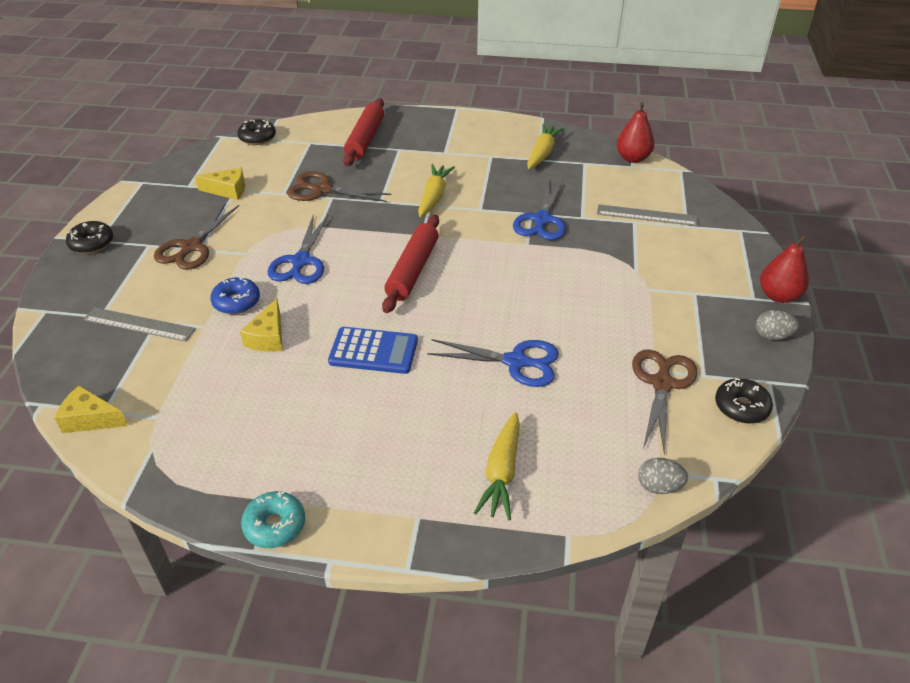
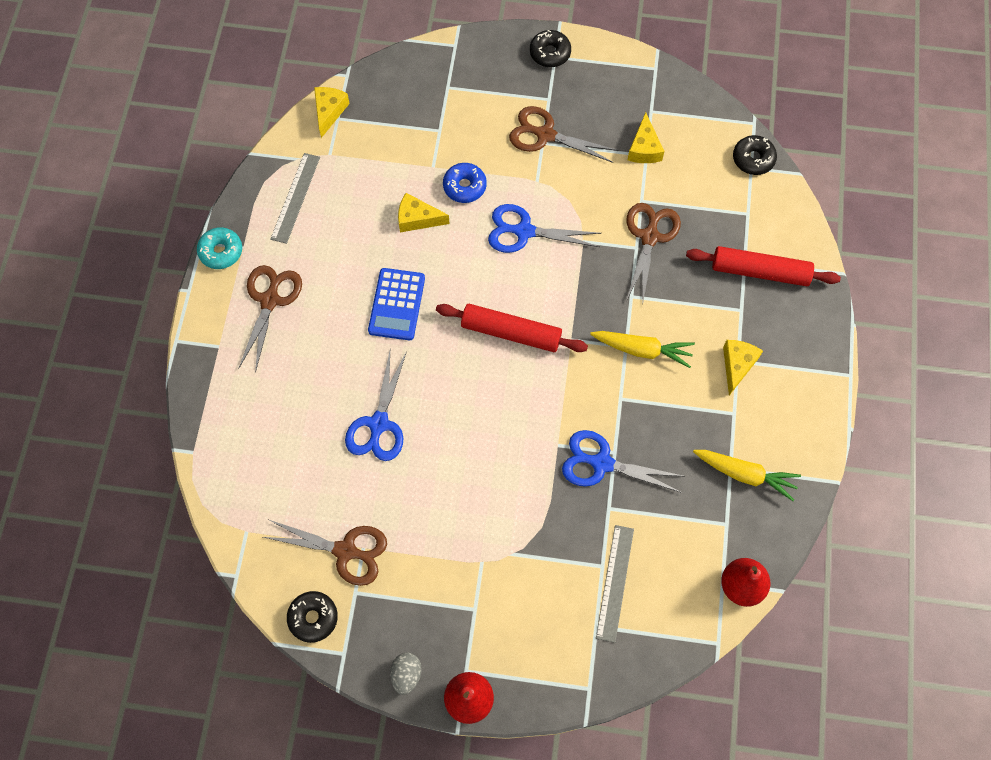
camera: 90 degrees right, 25 degrees up
grey ruler [83,307,196,342] -> grey ruler moved to [270,153,320,244]
yellow carrot [474,412,520,520] -> none
grey egg [638,458,688,494] -> none
none -> brown scissors [238,265,302,373]
none -> yellow cheese [723,340,763,395]

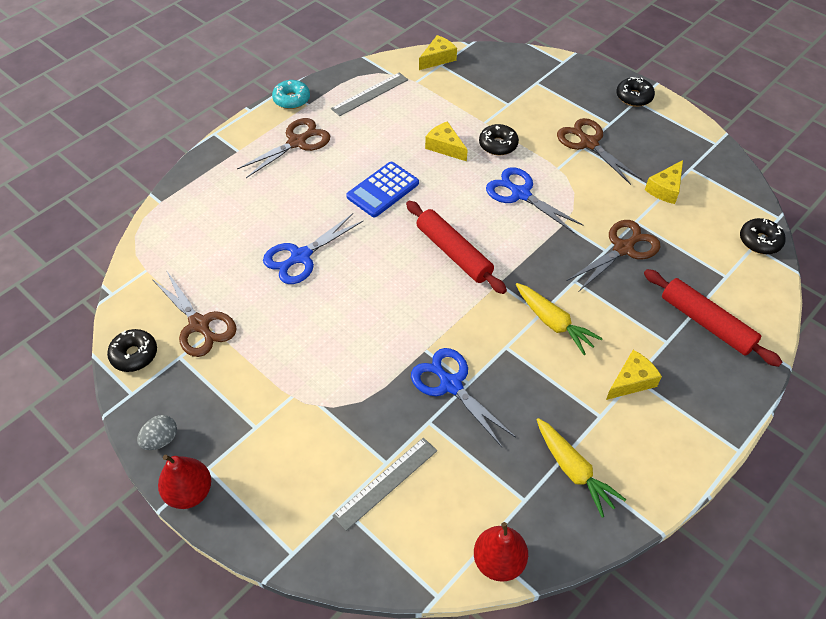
camera: 35 degrees right, 15 degrees down
blue donut [443,163,487,203] -> black donut [479,124,519,155]

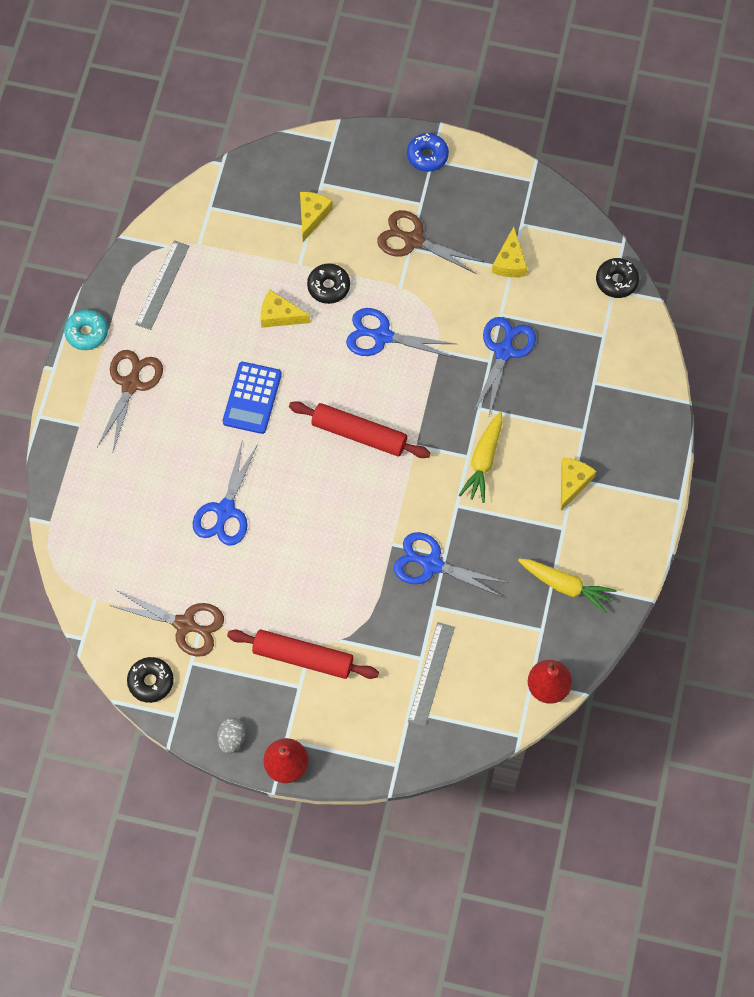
camera: 30 degrees left, 15 degrees up
yellow cheese [419,35,457,70] -> yellow cheese moved to [300,192,333,242]
yellow carrot [516,283,603,355] -> yellow carrot turned 90 degrees clockwise [459,411,503,503]
brown scissors [567,220,660,291] -> blue scissors [473,317,536,416]
black donut [616,77,655,107] -> blue donut [407,133,449,172]
red rolling pin [644,269,782,367] -> red rolling pin moved to [227,630,379,679]

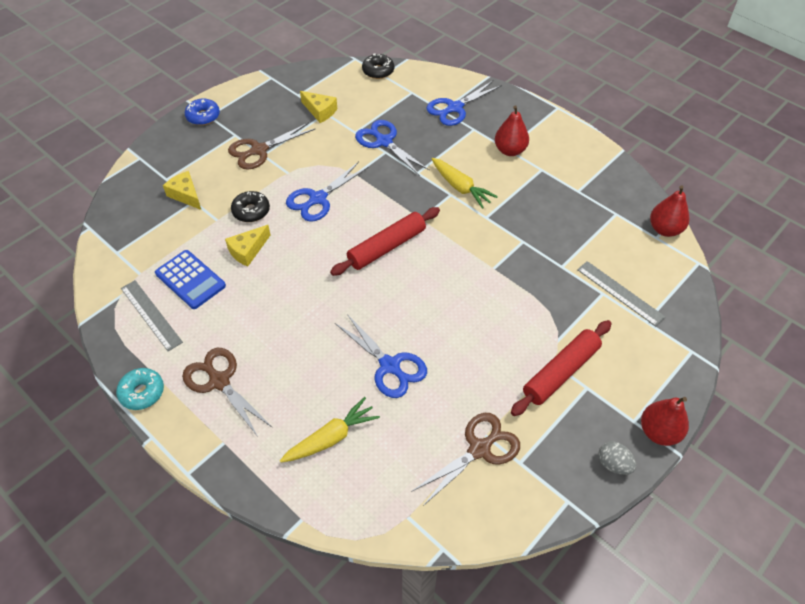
camera: 60 degrees left, 15 degrees down
black donut [127,657,174,703] -> none
blue calculator [223,362,282,434] -> blue calculator moved to [155,250,226,309]
blue scissors [394,532,508,597] -> blue scissors moved to [426,81,502,126]
yellow carrot [518,559,617,614] -> yellow carrot moved to [280,397,380,462]
yellow cheese [561,458,596,511] -> red pear [495,105,529,156]

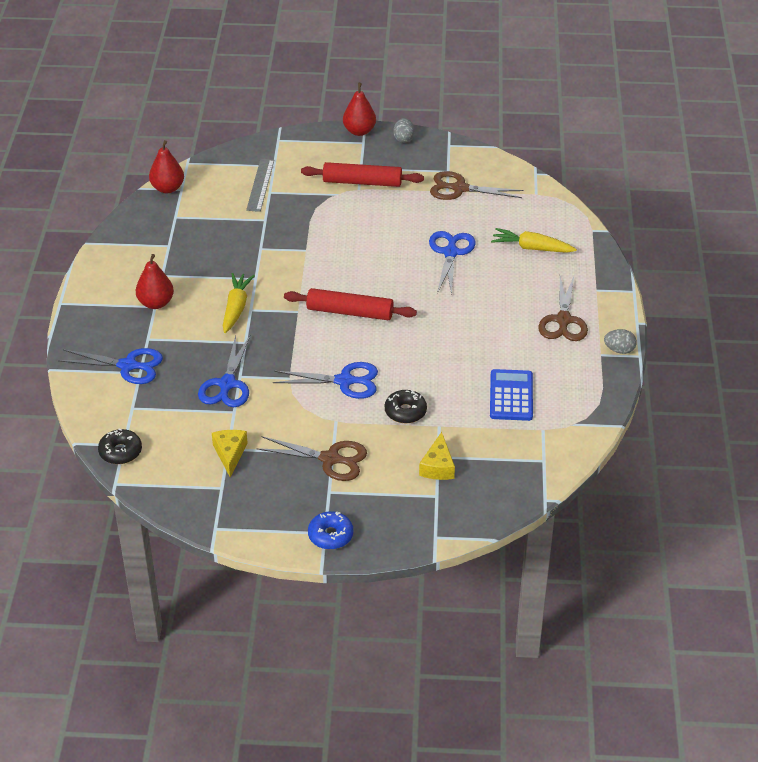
camera: 130 degrees left, 10 degrees down
turquoise donut [116,368,164,410] -> grey egg [604,329,637,354]
grey ruler [121,280,183,351] -> none
yellow cheese [225,225,270,267] -> none

